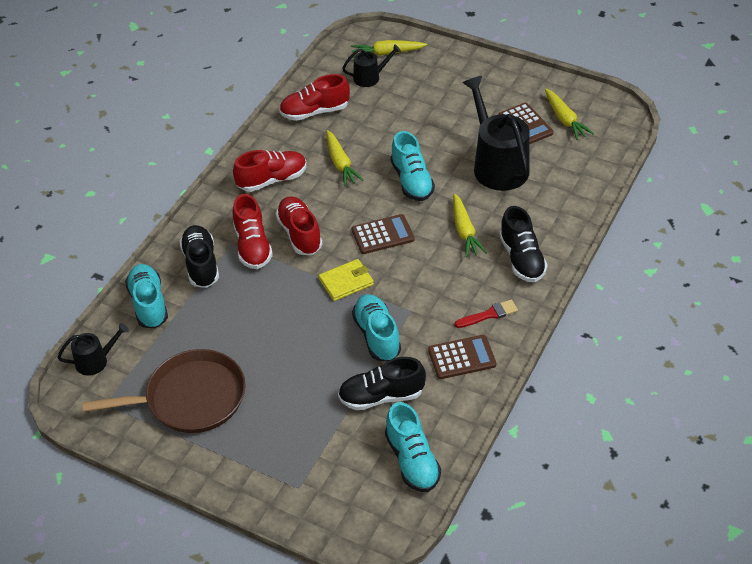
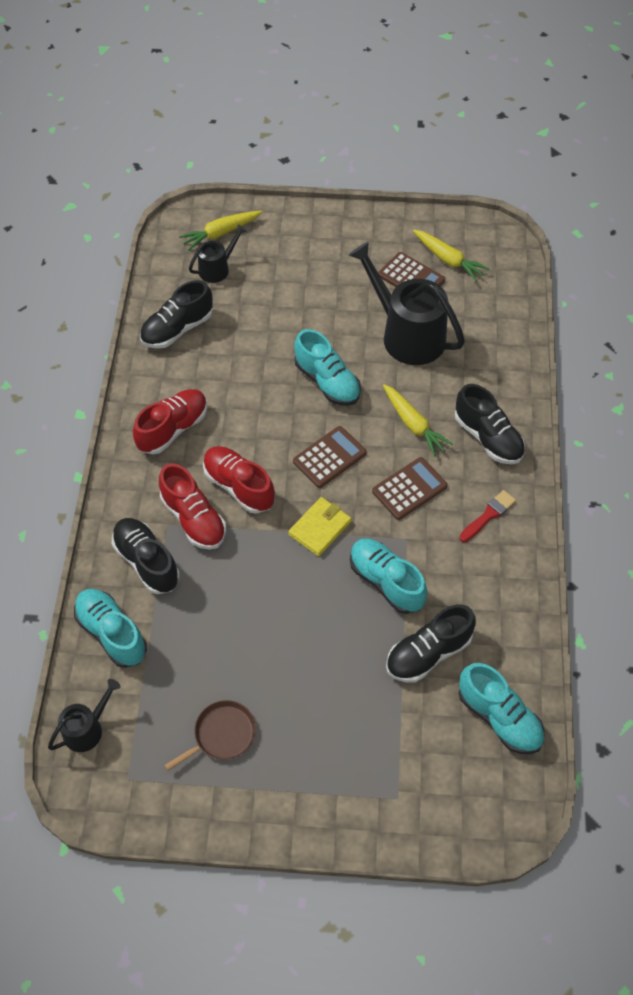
camera: 25 degrees left, 10 degrees up
brown pan [82,349,246,433] -> brown pan [165,700,256,770], size x0.52
red shoe [279,74,350,121] -> black shoe [140,280,213,349]
yellow carrot [326,130,364,186] -> none
brown calculator [428,335,496,379] -> brown calculator moved to [372,457,448,520]

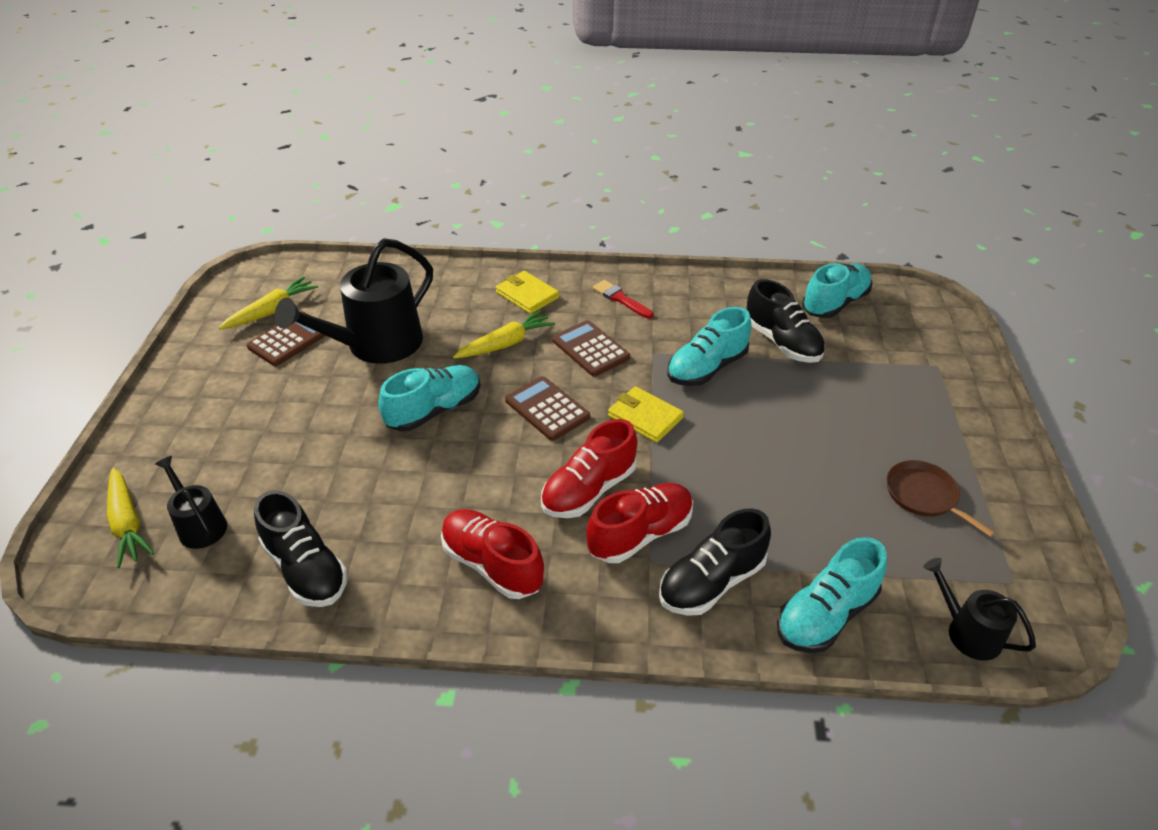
camera: 90 degrees left, 15 degrees down
black shoe [455,384,525,464] -> yellow wallet [496,271,559,314]

